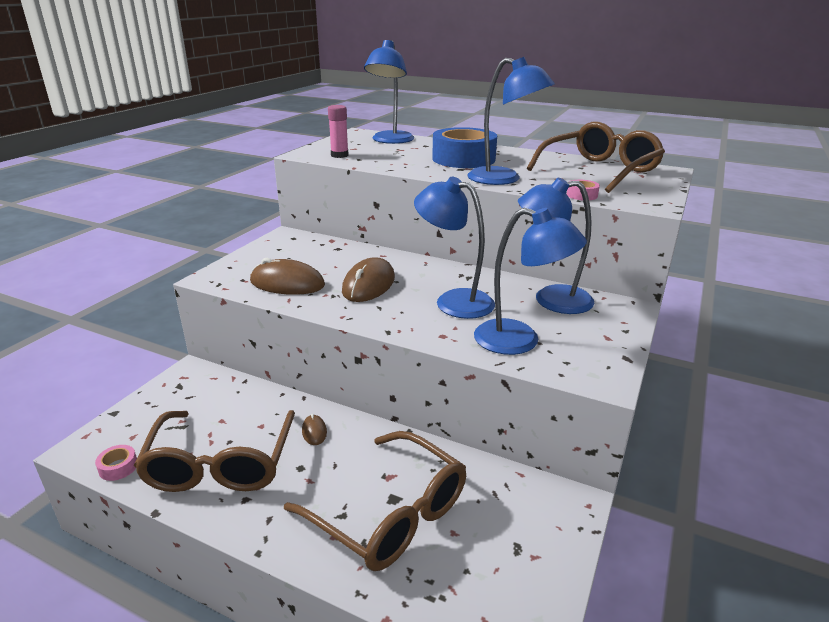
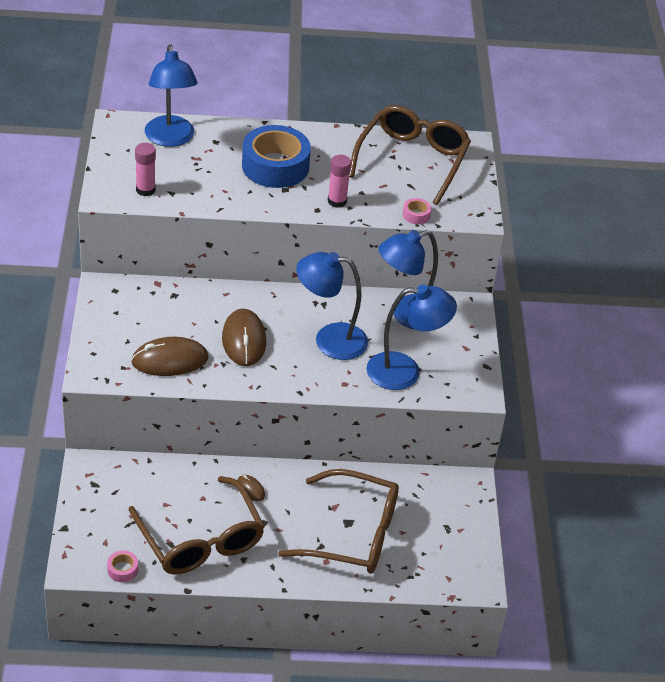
camera: 30 degrees left, 15 degrees up
blue lamp [467,57,555,185] -> pink glue stick [328,155,351,208]

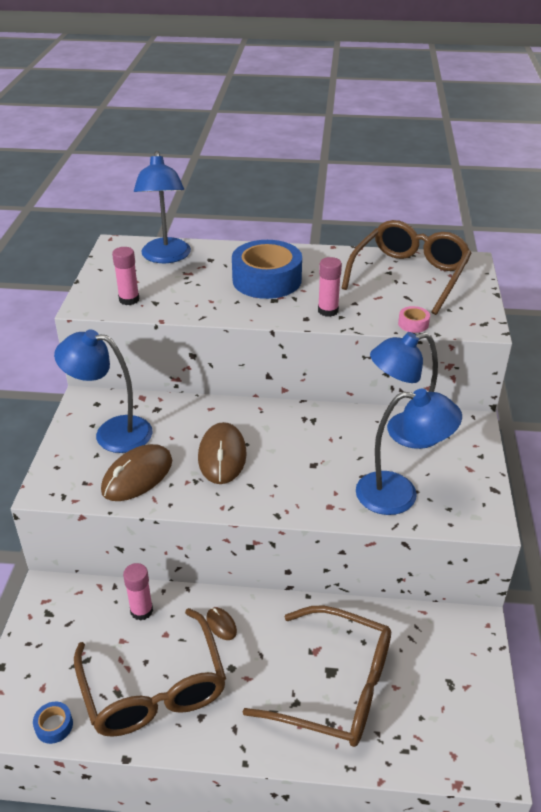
camera: 10 degrees right, 5 degrees down
pink tape [107,550,138,582] -> blue tape [33,702,73,744]
brown mouse [131,337,208,376] -> brown mouse turned 45 degrees counterclockwise [101,444,172,501]
blue lamp [296,252,368,360] -> blue lamp moved to [54,330,153,453]
none -> pink glue stick [123,563,153,621]

